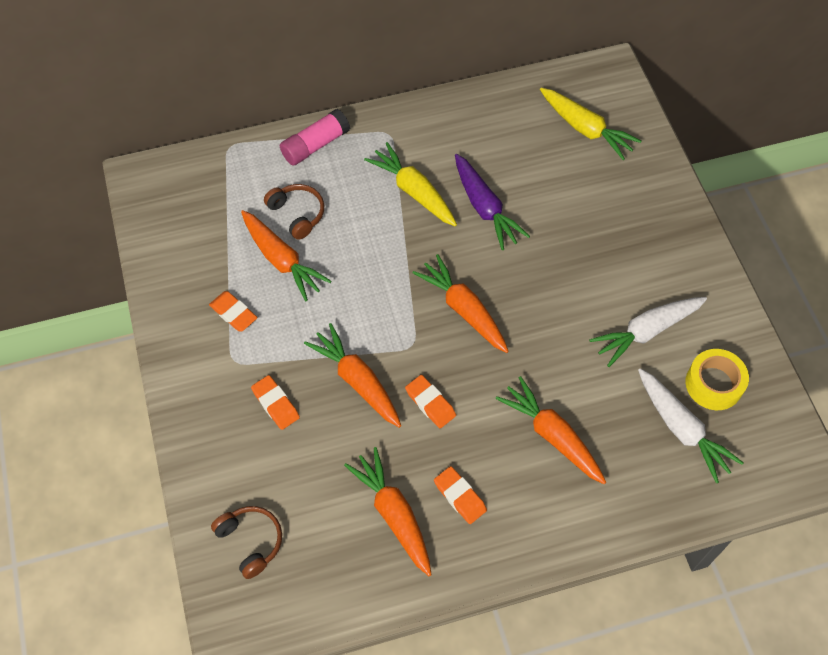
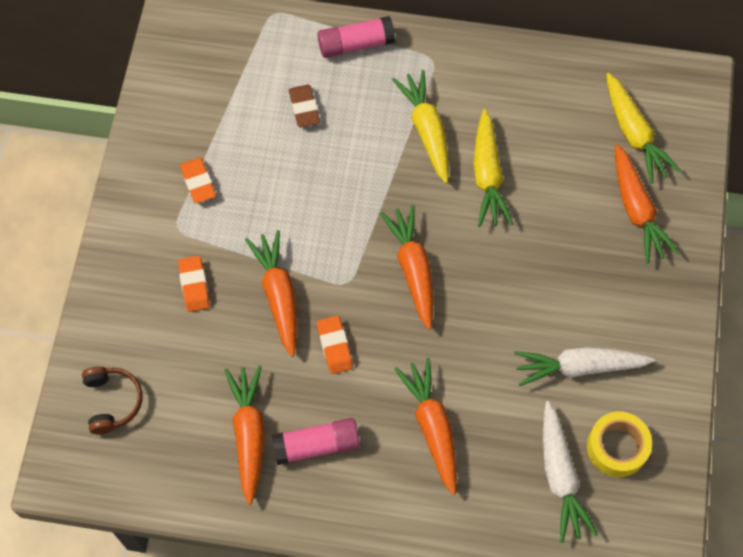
camera: 25 degrees right, 5 degrees up
orange carrot [241,210,332,301] -> orange carrot moved to [615,144,680,264]
brown headphones [264,184,324,240] -> brown eraser [289,85,320,128]
orange eraser [434,466,487,524] -> pink glue stick [272,418,360,465]
purple carrot [455,154,530,250] -> yellow carrot [473,109,513,227]

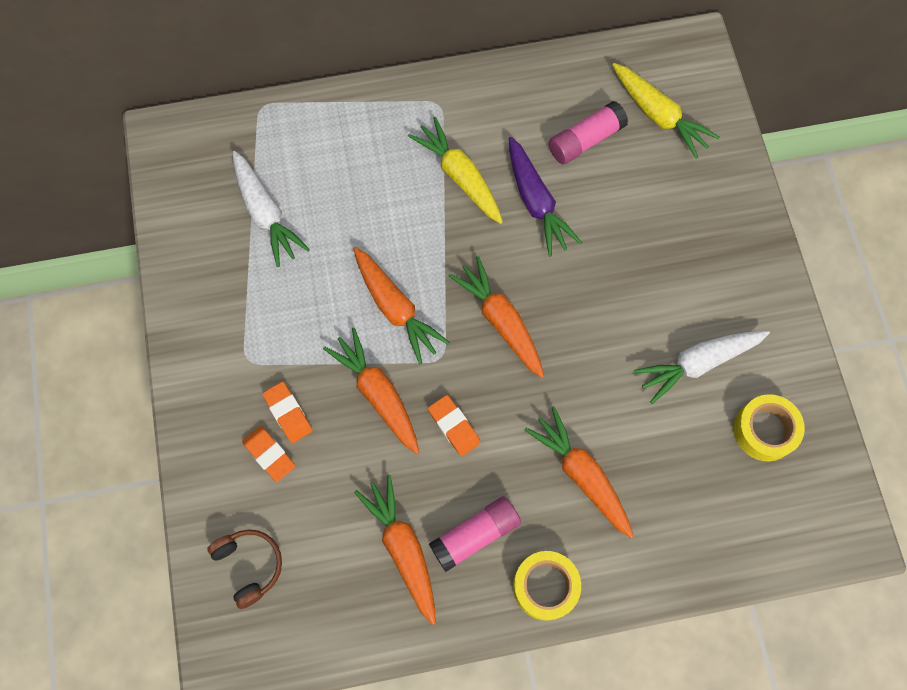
camera: 20 degrees left, 5 degrees up
orange eraser [180,157,216,203] -> orange eraser moved to [242,426,295,482]
brown eraser [289,85,320,128] -> none
pink glue stick [318,16,395,58] -> pink glue stick moved to [549,101,628,164]
yellow carrot [473,109,513,227] -> purple carrot [509,137,582,257]
white carrot [543,401,598,543] -> white carrot moved to [233,151,310,267]
orange carrot [615,144,680,264] -> orange carrot moved to [353,247,450,364]
none -> yellow tape [513,551,581,621]

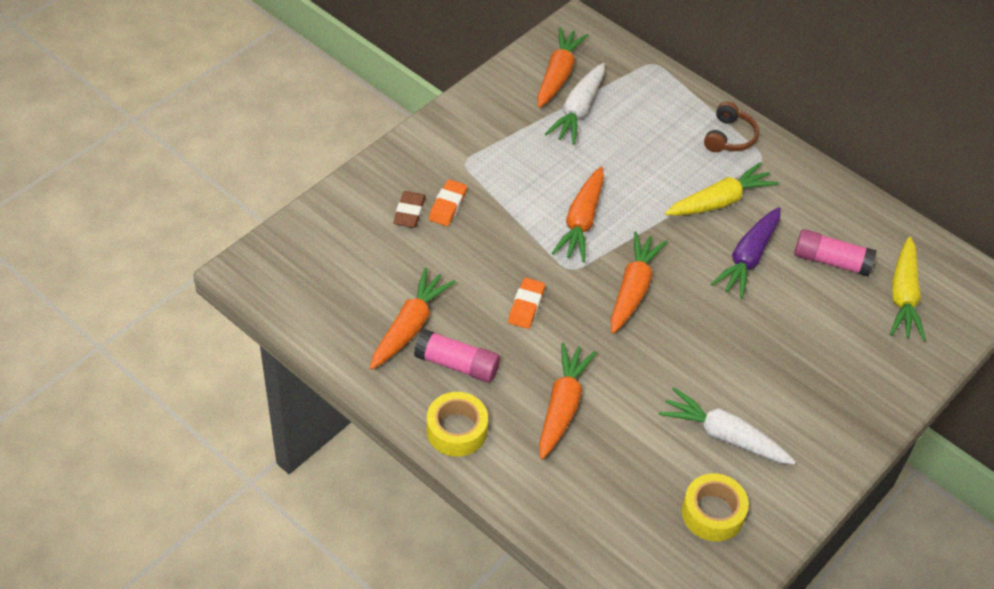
camera: 50 degrees right, 20 degrees down
brown headphones [207,530,282,609] -> brown headphones moved to [704,101,759,152]
orange eraser [242,426,295,482] -> brown eraser [393,191,426,228]
orange carrot [323,328,419,454] -> orange carrot moved to [537,27,588,108]
yellow carrot [408,117,503,224] -> yellow carrot turned 45 degrees clockwise [665,162,779,216]

